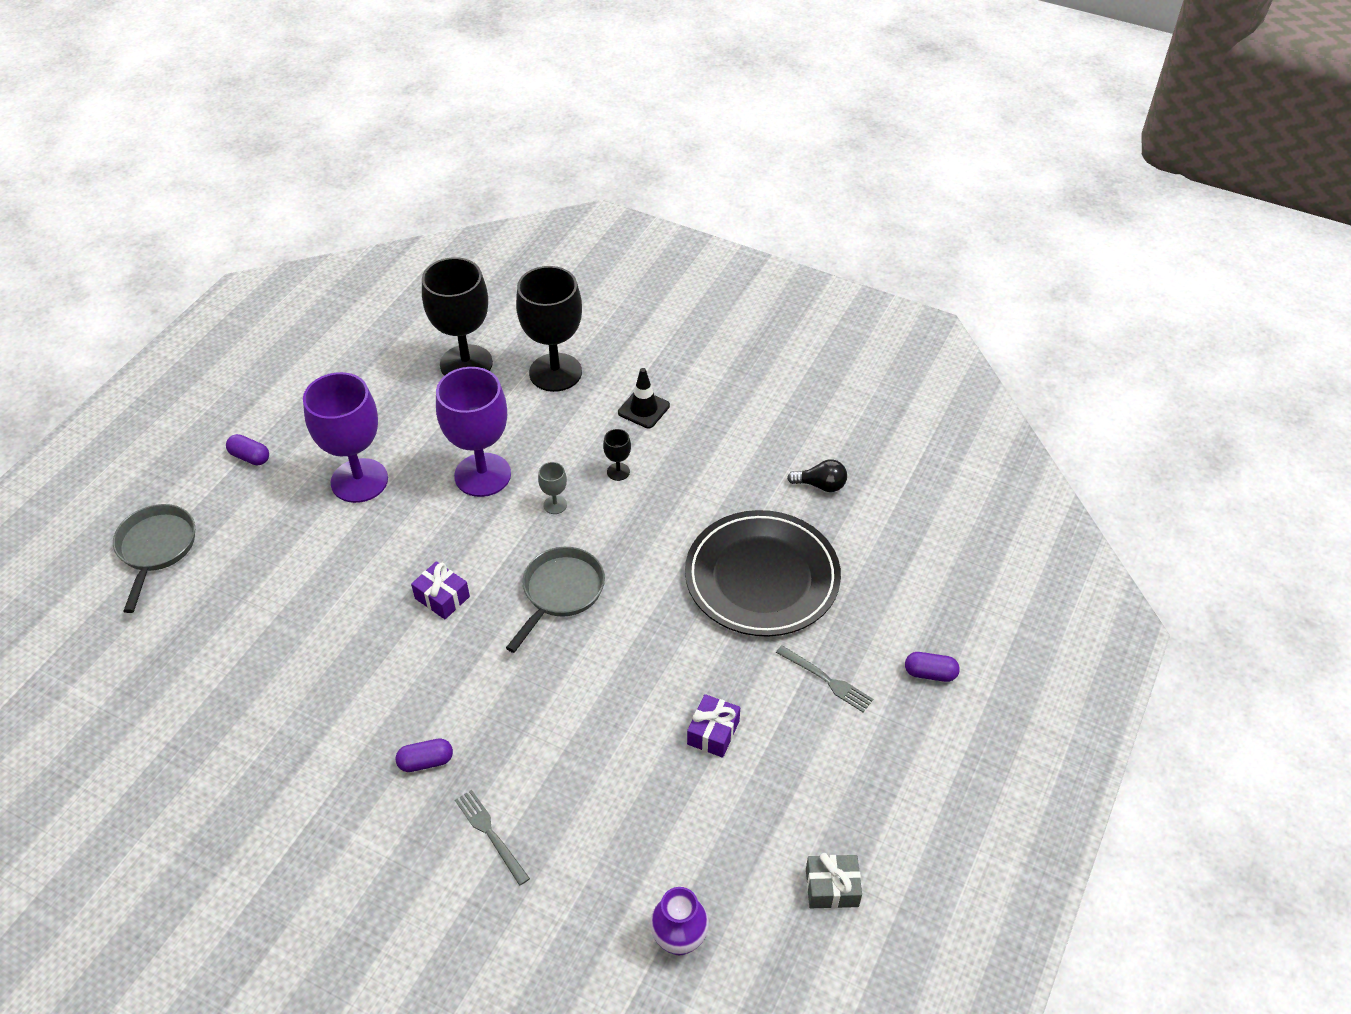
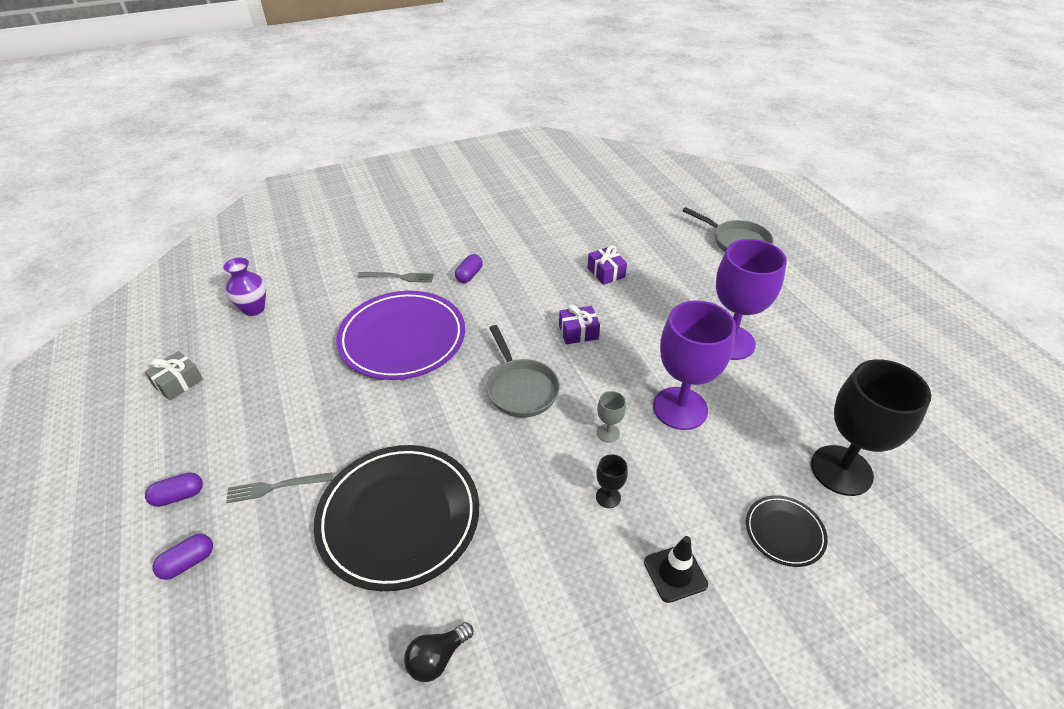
camera: 130 degrees right, 5 degrees down
purple capsule [226,434,269,465] -> purple capsule moved to [145,472,203,507]
black goblet [516,266,582,392] -> black plate [746,495,828,567]
purple gift [687,694,740,758] -> purple gift moved to [587,245,627,285]
none -> purple plate [336,291,465,380]

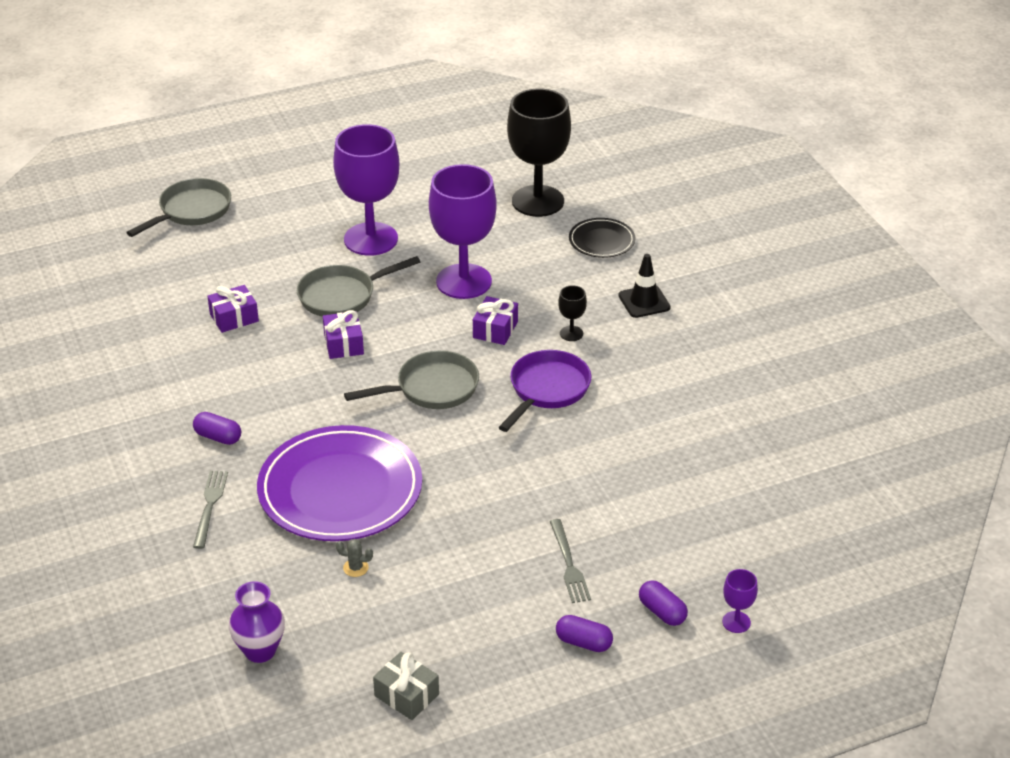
camera: 90 degrees left, 5 degrees down
purple capsule [145,472,203,507] -> purple capsule turned 45 degrees counterclockwise [556,615,613,652]
black plate [314,445,479,591] -> none
black light bulb [404,622,473,682] -> none
grey goblet [597,391,626,443] -> purple gift [473,296,518,345]
none -> grey pan [297,256,420,317]
none -> grey cactus [336,539,373,577]
none -> purple pan [498,350,591,432]
none -> purple goblet [722,569,758,633]

